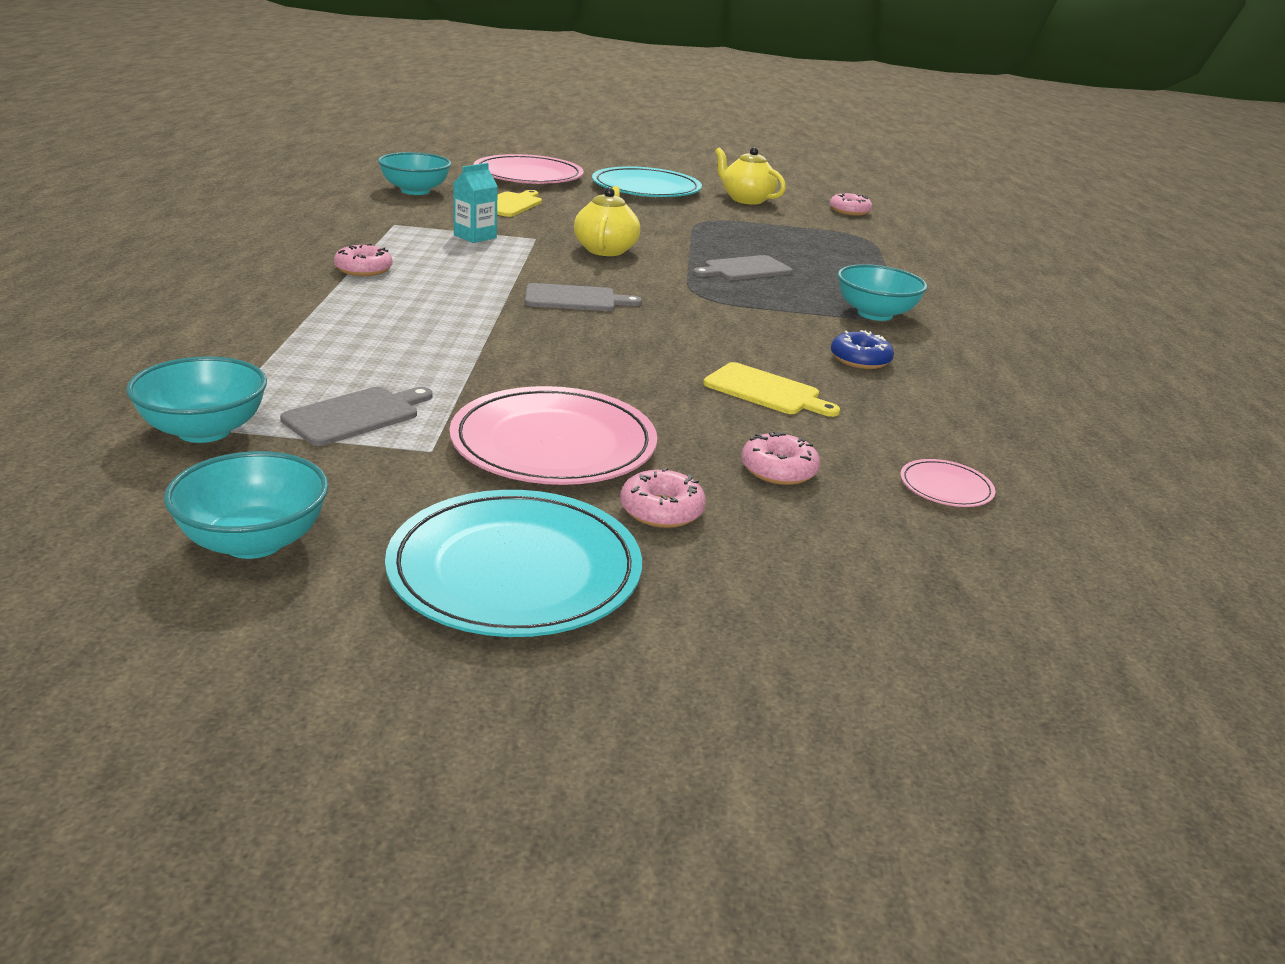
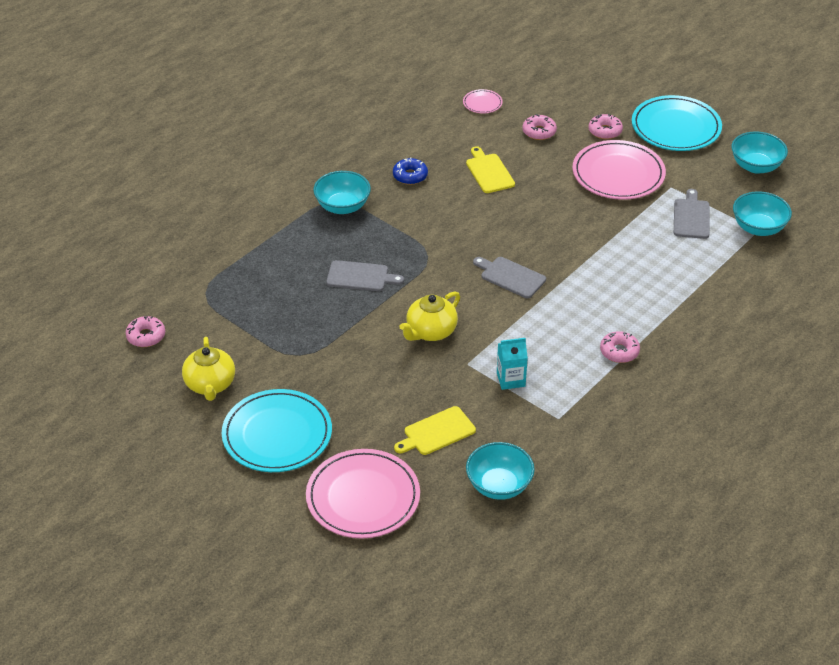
camera: 140 degrees left, 15 degrees up
grey cutting board [280,387,432,446] -> grey cutting board turned 105 degrees clockwise [674,189,709,239]

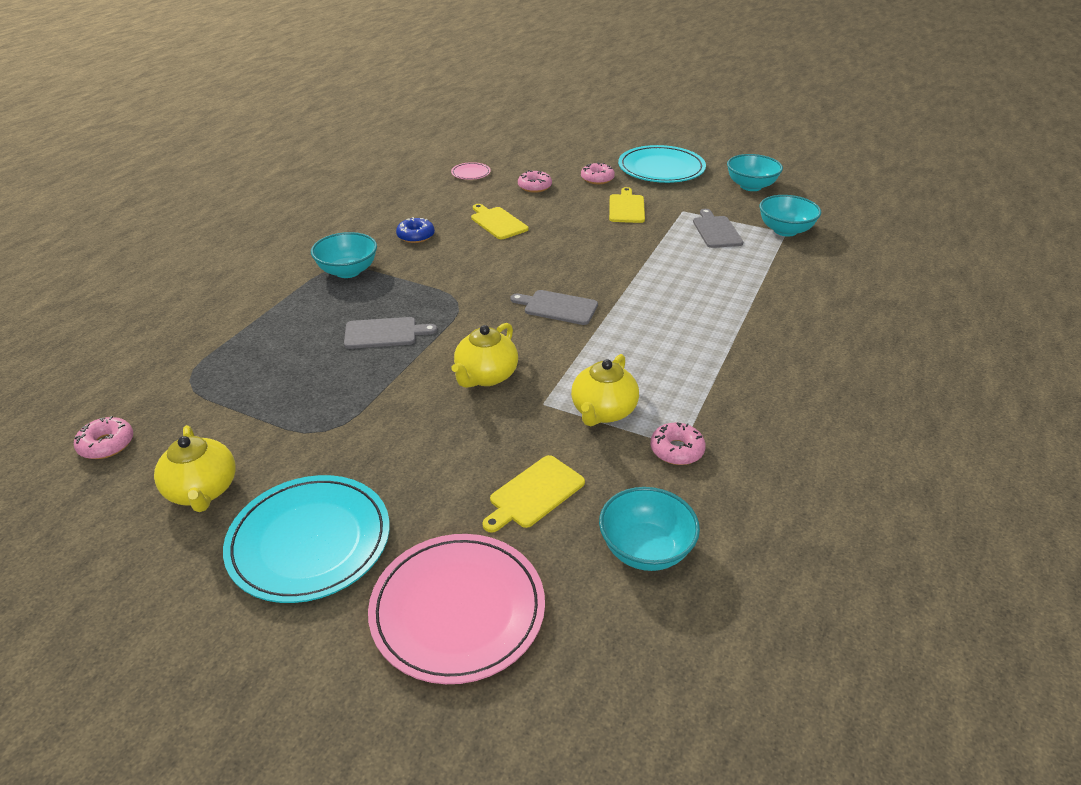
camera: 15 degrees left, 5 degrees down
turquoise carton [497,338,528,390] -> yellow teapot [571,354,639,426]
pink plate [572,140,666,200] -> yellow cutting board [609,187,645,223]
pink donut [600,331,640,363] -> pink donut moved to [651,422,706,465]

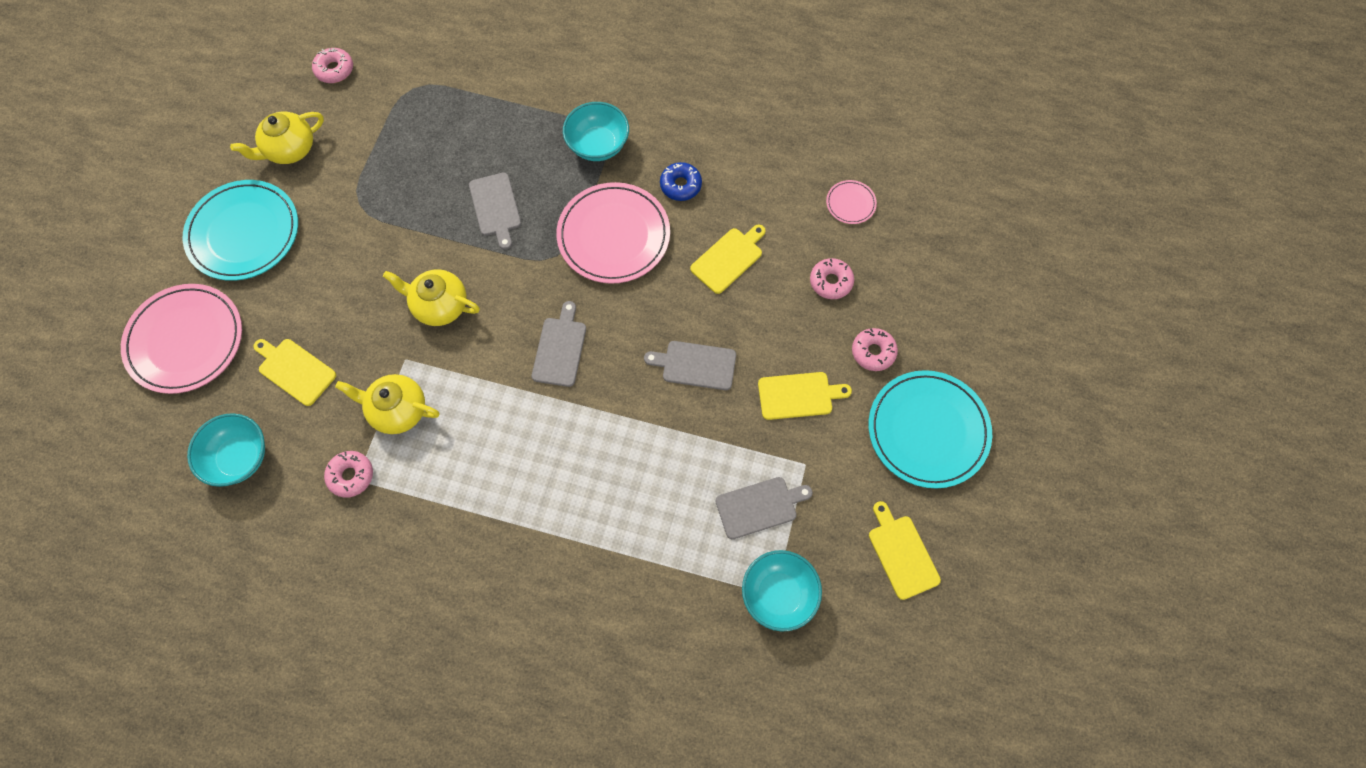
camera: 80 degrees right, 30 degrees up
turquoise bowl [727,154,783,191] -> yellow cutting board [869,501,941,600]
none -> pink plate [556,182,670,284]
none -> grey cutting board [644,341,736,390]

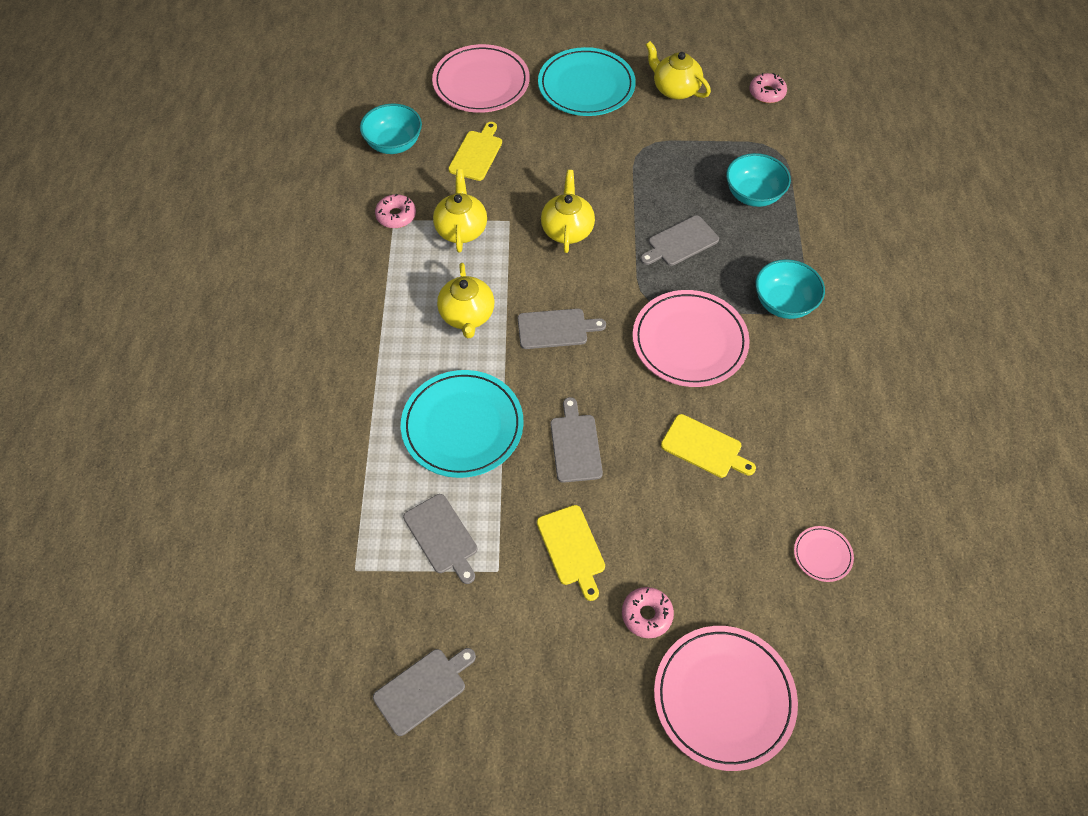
camera: 75 degrees right, 10 degrees down
blue donut [660,162,702,201] -> none
turquoise bowl [742,550,822,632] -> turquoise bowl moved to [726,153,791,207]
pink donut [810,258,854,299] -> none
turquoise plate [869,370,992,488] -> turquoise plate moved to [401,370,524,478]
yellow cutting board [869,501,941,600] -> grey cutting board [373,648,476,736]
none -> yellow teapot [437,263,494,338]
none -> pink plate [654,626,798,771]

